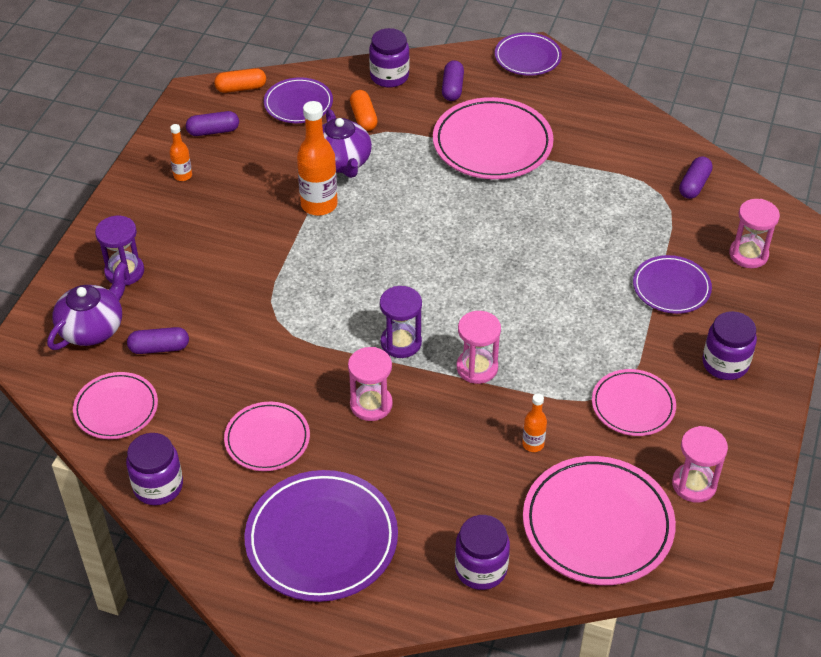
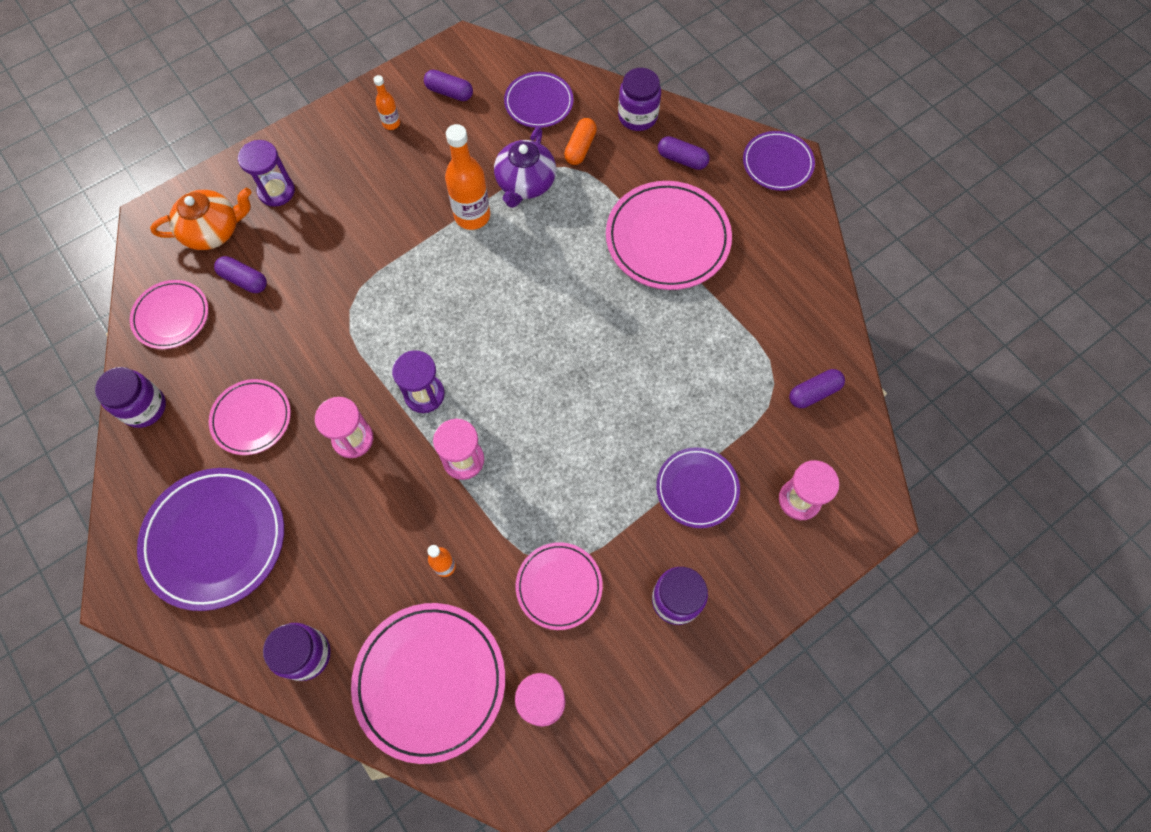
camera: 35 degrees right, 20 degrees up
purple teapot [47,262,127,350] -> orange teapot [150,188,252,250]
orange capsule [214,68,266,93] -> none
purple capsule [442,60,464,101] -> purple capsule turned 75 degrees clockwise [658,136,710,170]

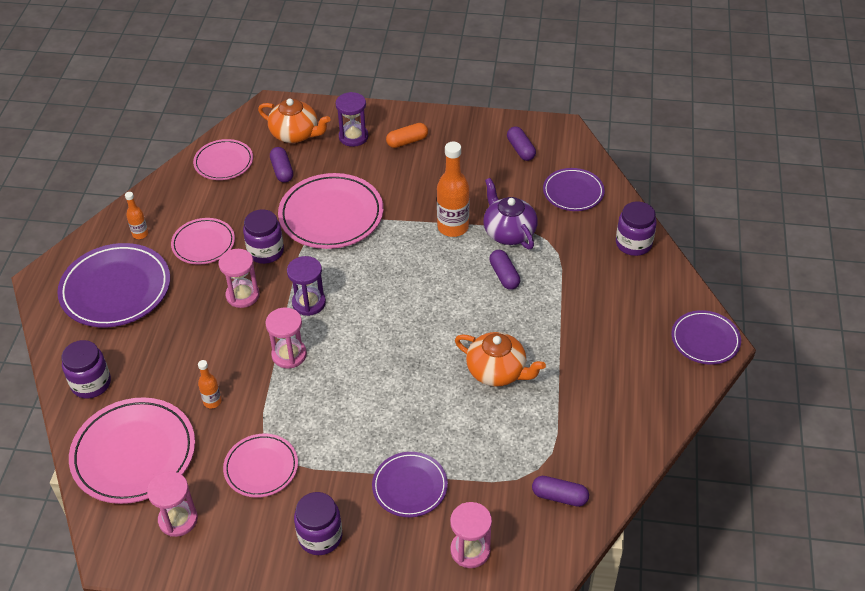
camera: 45 degrees right, 20 degrees down
purple jar [95,367,166,428] -> purple jar moved to [243,209,284,264]
orange bottle [374,75,400,130] -> orange bottle moved to [125,192,148,239]
purple teapot [494,127,556,208] -> purple teapot turned 90 degrees clockwise [483,178,538,249]
orange capsule [564,118,597,165] -> orange capsule moved to [386,123,428,148]
pink plate [606,181,732,290] -> pink plate moved to [278,173,383,249]
purple capsule [658,136,710,170] -> purple capsule moved to [489,250,520,290]
none -> orange teapot [455,332,546,387]

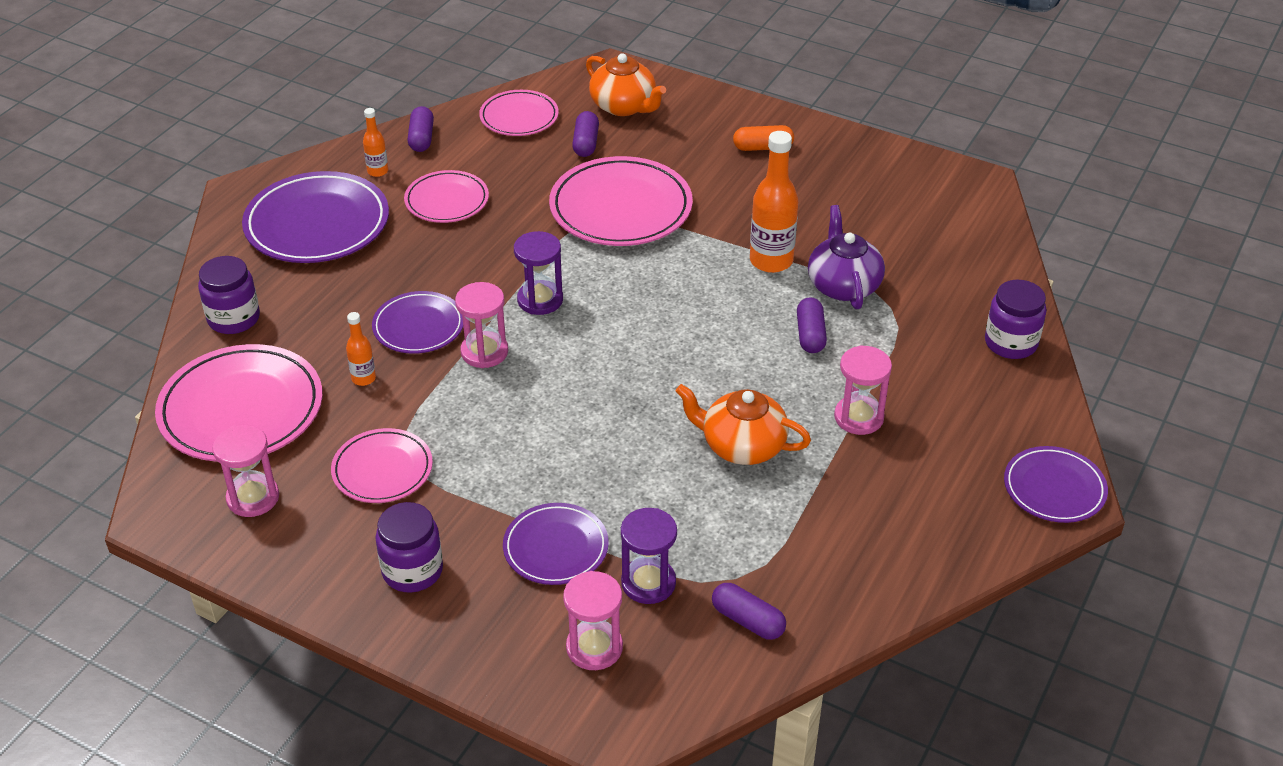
camera: 20 degrees right, 5 degrees down
pink hourglass [219,249,259,308] -> pink hourglass moved to [834,345,892,435]
purple jar [243,209,284,264] -> none
purple hourglass [336,92,368,147] -> purple hourglass moved to [621,508,677,604]
orange teapot [455,332,546,387] -> orange teapot turned 150 degrees clockwise [675,384,811,465]
purple capsule [507,126,536,161] -> purple capsule moved to [408,106,434,152]
purple plate [543,168,605,211] -> purple plate moved to [372,291,463,354]

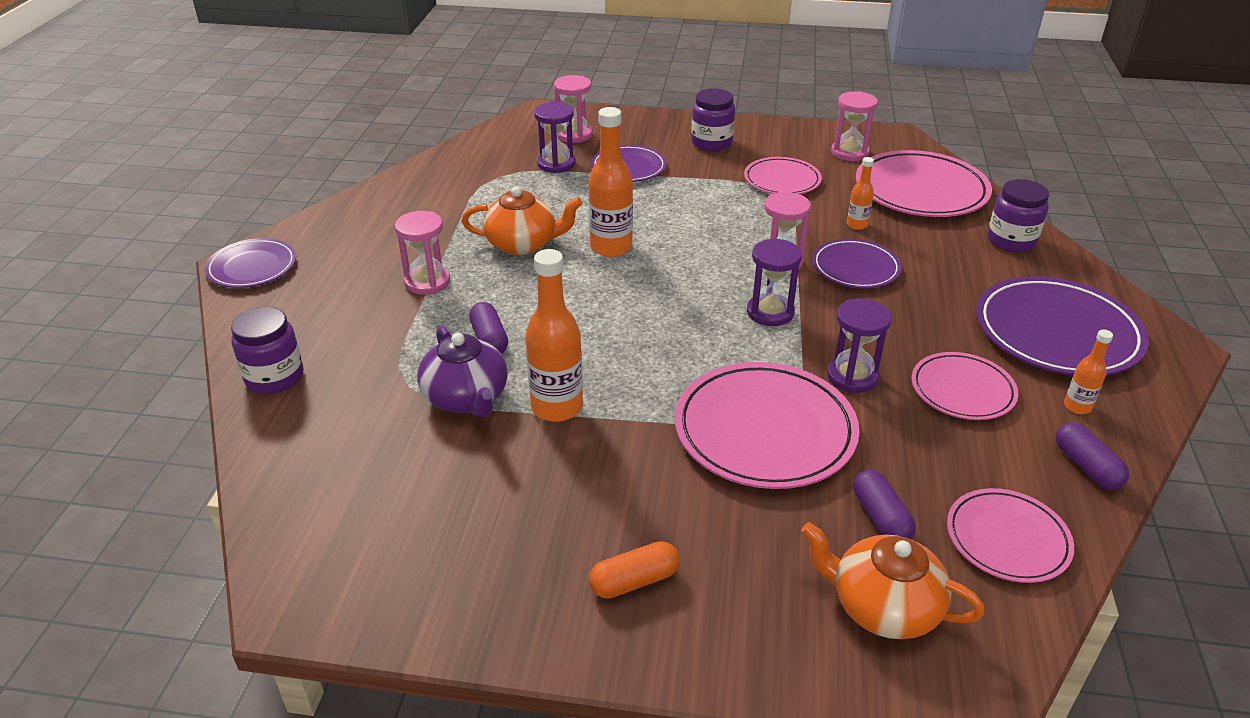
camera: 160 degrees right, 5 degrees down
purple capsule [712,583,786,640] -> none
none -> orange bottle [588,107,633,257]
none -> purple hourglass [827,298,892,393]

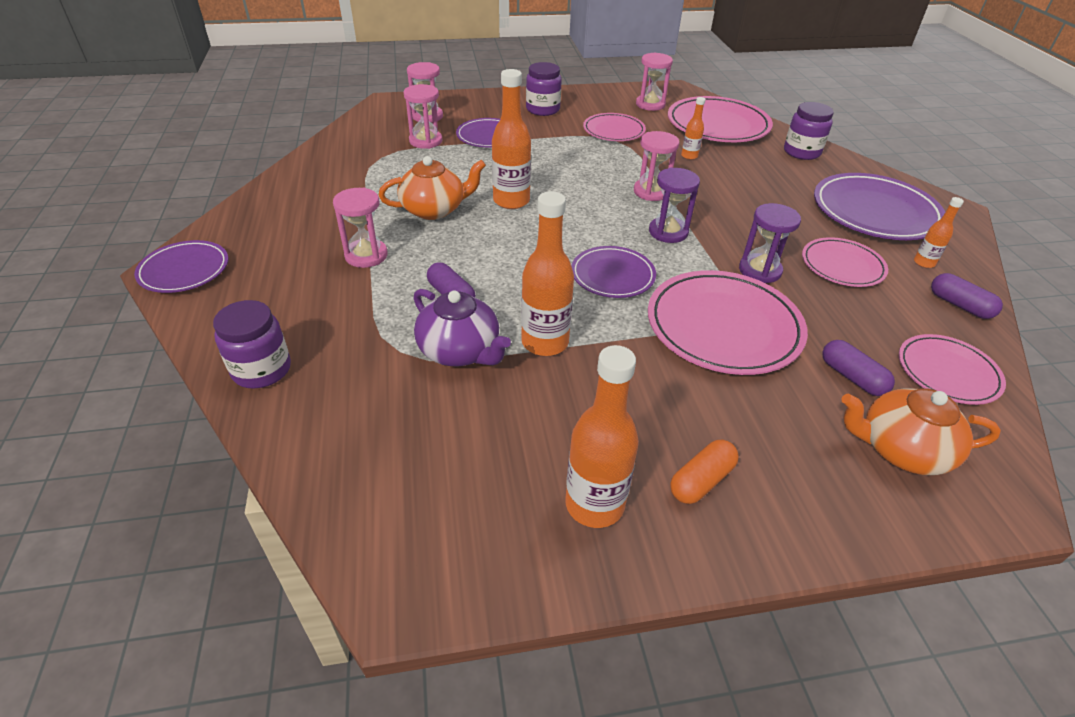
camera: 20 degrees left, 5 degrees up
purple hourglass [534,102,575,173] -> pink hourglass [404,84,442,149]
purple plate [812,239,902,289] -> purple plate moved to [571,246,656,298]
none -> orange bottle [565,345,639,528]

